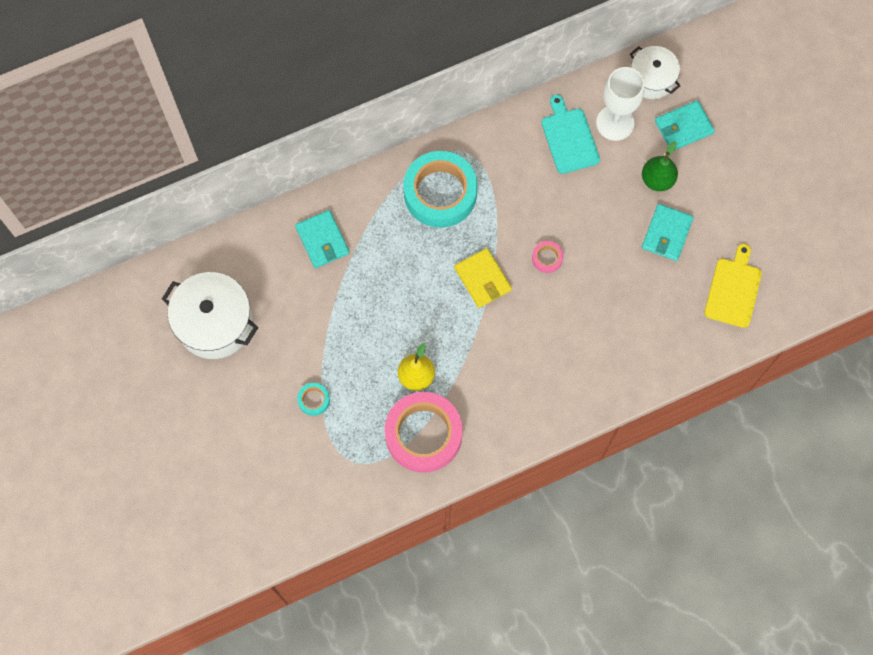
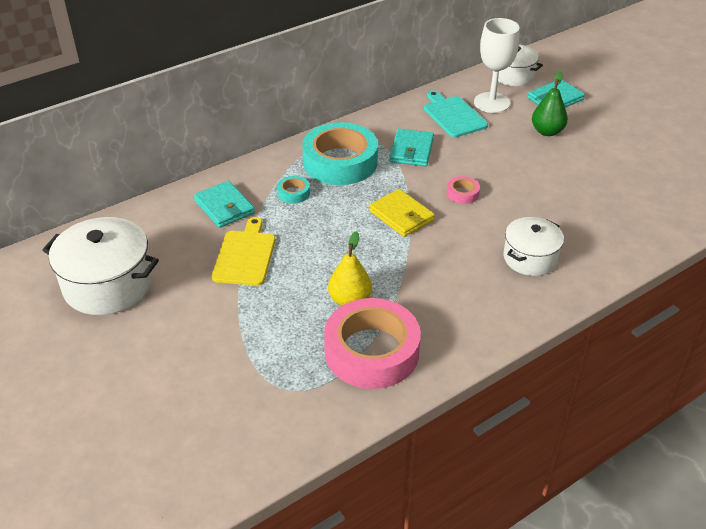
camera: 10 degrees left, 30 degrees down
turquoise tape [297,383,330,416] -> turquoise tape moved to [277,176,310,204]
turquoise wallet [642,204,694,261] -> turquoise wallet moved to [389,129,434,166]
yellow cutting board [704,244,762,328] -> yellow cutting board moved to [212,217,275,286]
none -> white pot [503,217,564,276]

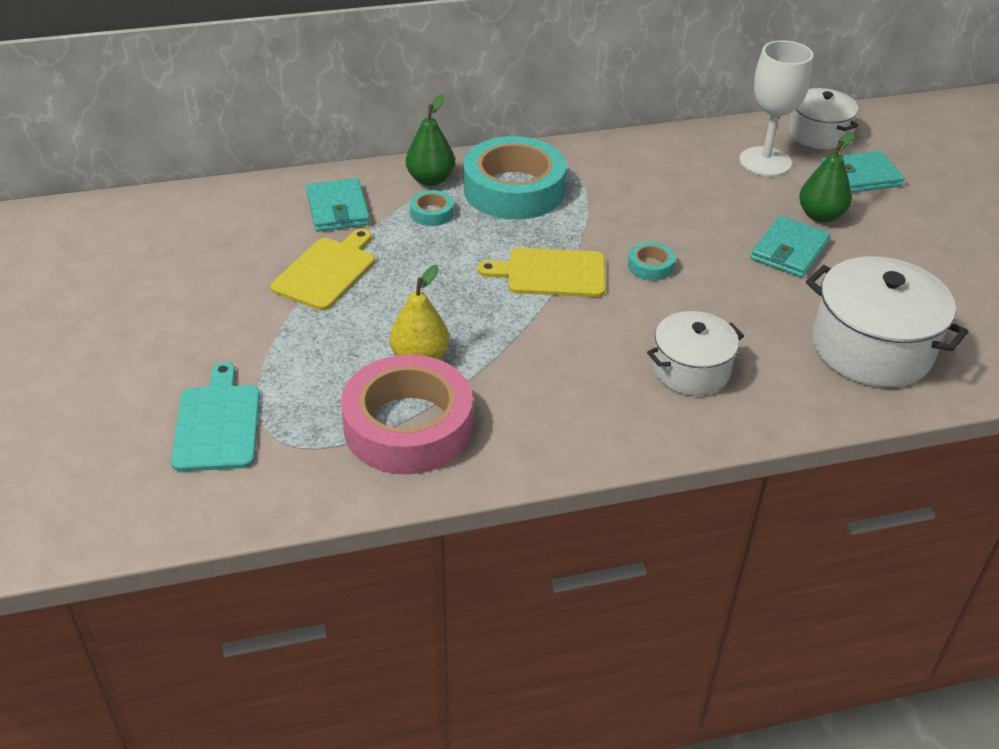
camera: 20 degrees right, 0 degrees up
white pot [42,217,159,315] -> white pot moved to [806,256,968,387]
yellow wallet [369,189,435,237] -> yellow cutting board [477,248,605,297]
turquoise wallet [389,129,434,166] -> turquoise wallet moved to [751,216,830,278]
turquoise cutting board [424,90,488,137] -> turquoise cutting board moved to [171,362,260,472]
pink tape [447,176,480,204] -> turquoise tape [628,242,675,281]
none -> green pear [406,95,455,186]

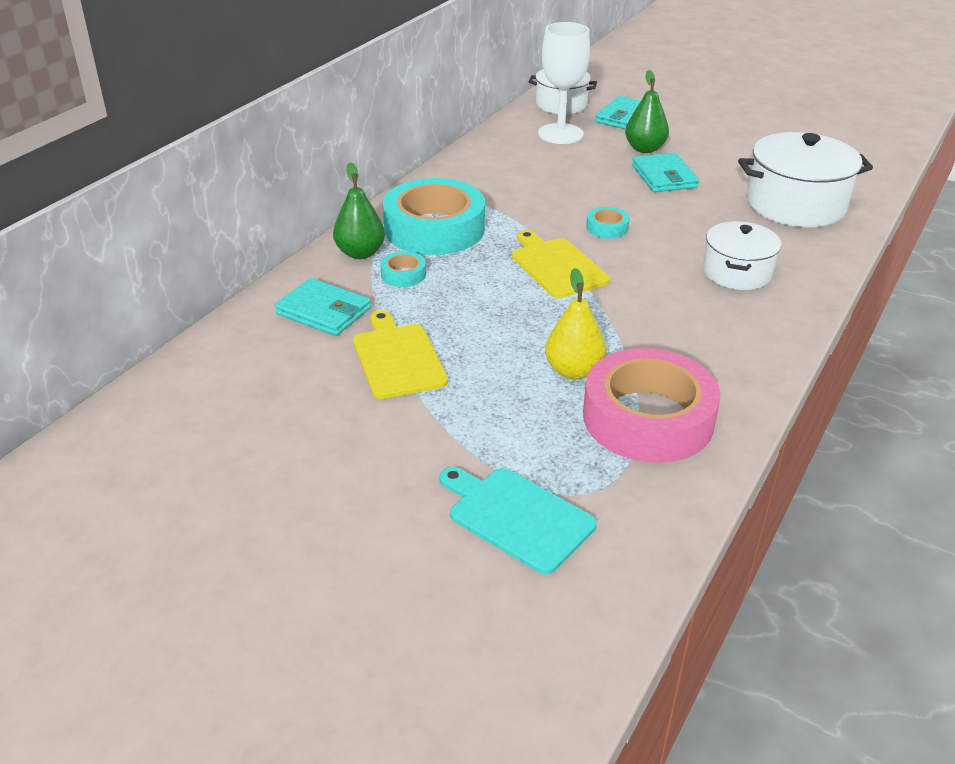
camera: 45 degrees left, 5 degrees down
yellow cutting board [477,248,605,297] -> yellow cutting board turned 105 degrees clockwise [512,230,610,298]

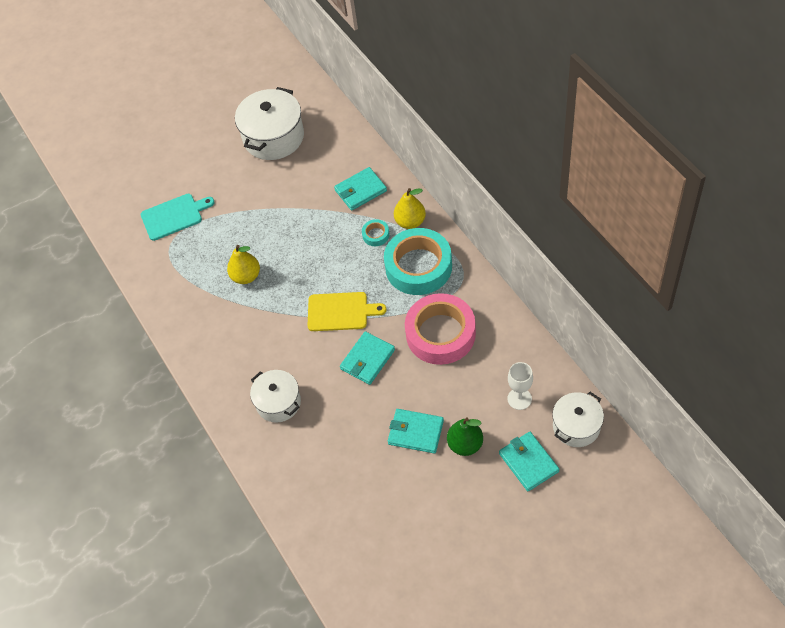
camera: 125 degrees right, 20 degrees up
green pear [333,162,385,259] -> yellow pear [394,188,426,229]
yellow cutting board [353,310,448,399] -> none
white goblet [538,22,590,144] -> white goblet [507,362,533,410], size x0.63
pink tape [583,348,721,463] -> pink tape moved to [405,293,476,365]
turquoise tape [586,207,629,239] -> turquoise wallet [340,331,395,385]
white pot [738,132,873,227] -> white pot moved to [235,87,304,160]

